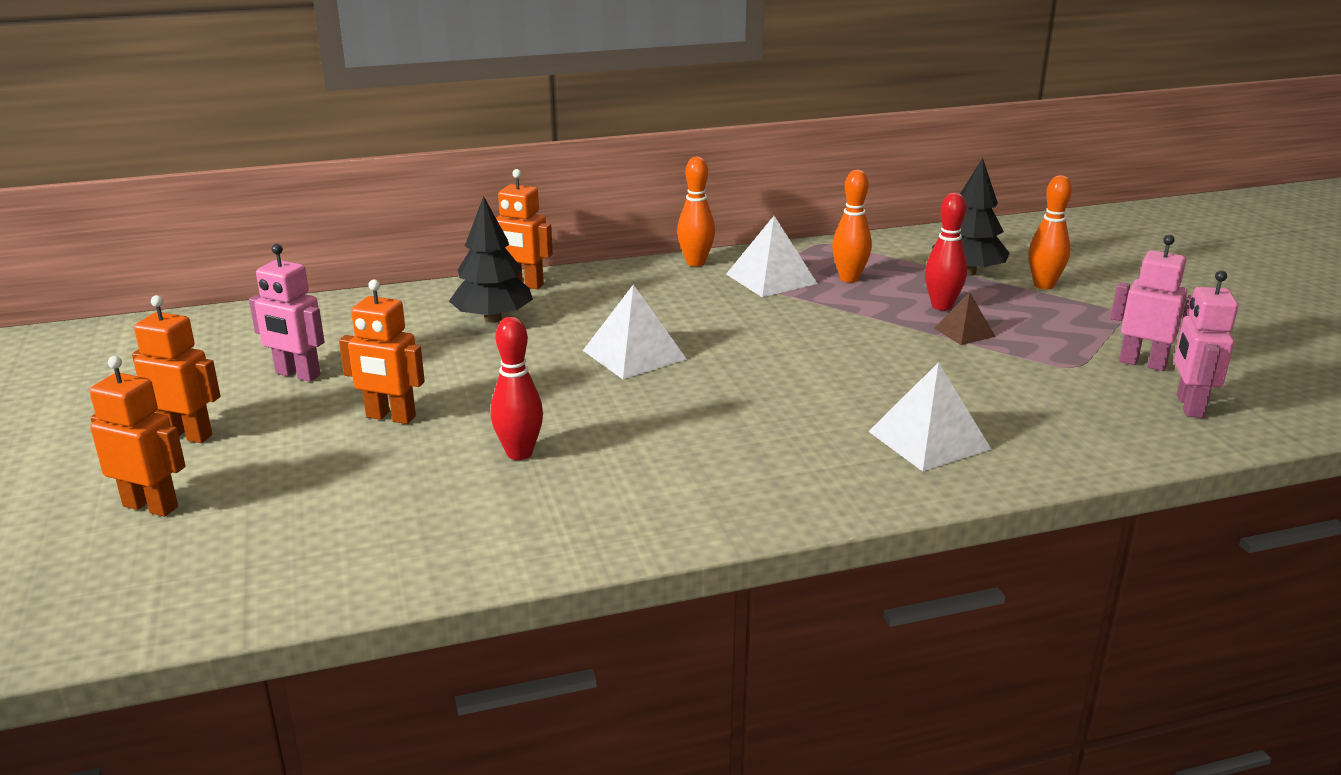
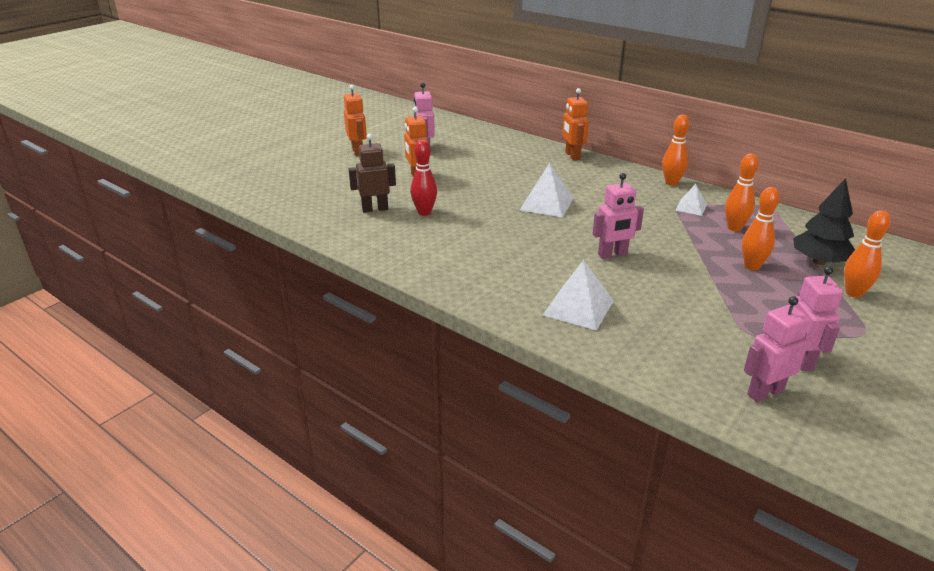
camera: 55 degrees right, 5 degrees up
orange robot [89,356,186,517] -> none
black tree [449,196,533,323] -> none
white pyramid [726,216,818,297] -> white pyramid [675,184,707,216], size x0.59
red bowling pin [925,193,967,311] -> orange bowling pin [742,187,780,270]
brown pyramid [934,293,996,345] -> none
none -> brown robot [349,134,396,213]
none -> pink robot [593,173,644,259]

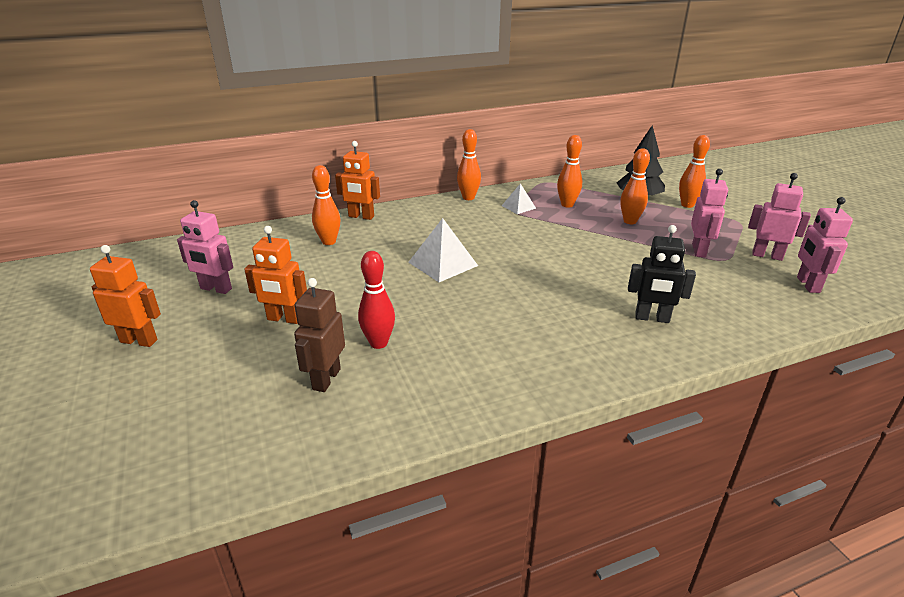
camera: 60 degrees left, 0 degrees up
white pyramid [543,260,614,330] -> black robot [628,225,696,323]
pink robot [593,173,644,259] -> pink robot moved to [691,169,728,257]
none -> orange bowling pin [312,165,340,245]

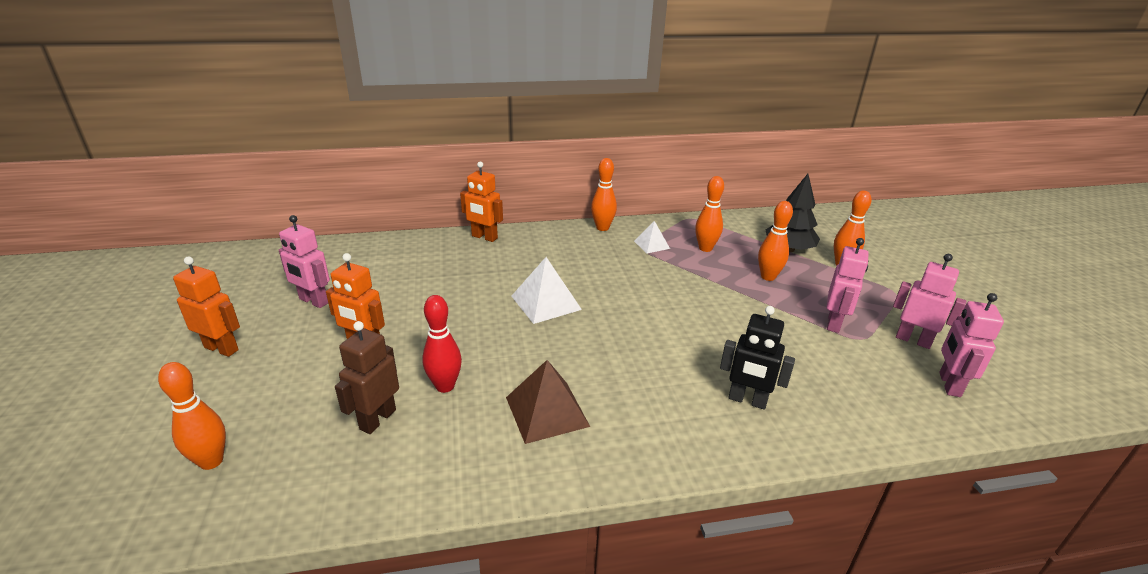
camera: 10 degrees right, 0 degrees up
orange bowling pin [312,165,340,245] -> orange bowling pin moved to [158,362,226,470]
none -> brown pyramid [506,360,590,444]

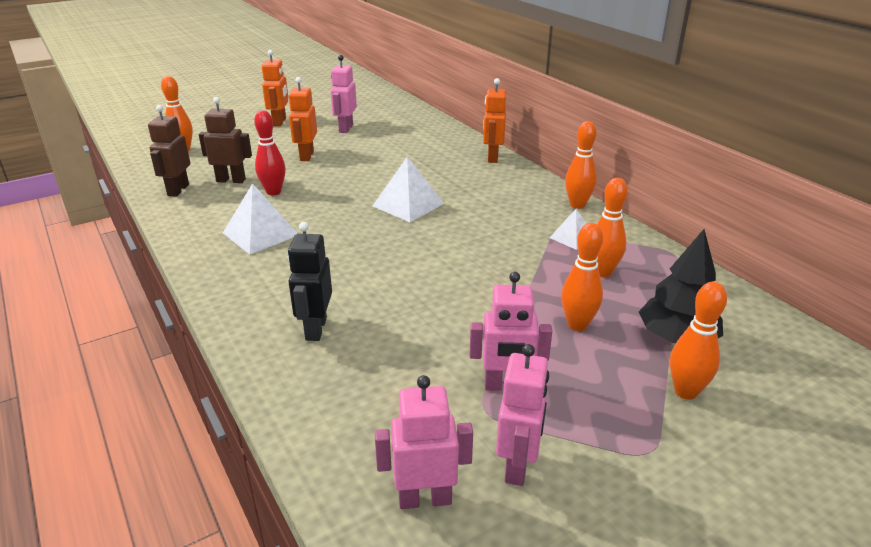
camera: 70 degrees right, 0 degrees up
brown pyramid [506,360,590,444] -> white pyramid [223,183,298,255]
none -> brown robot [148,105,190,197]

